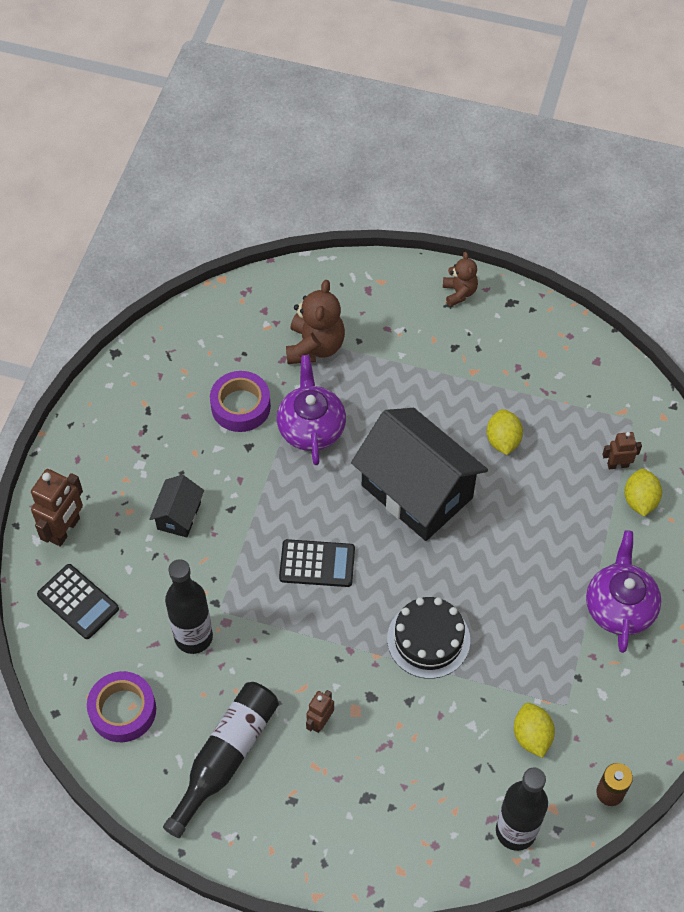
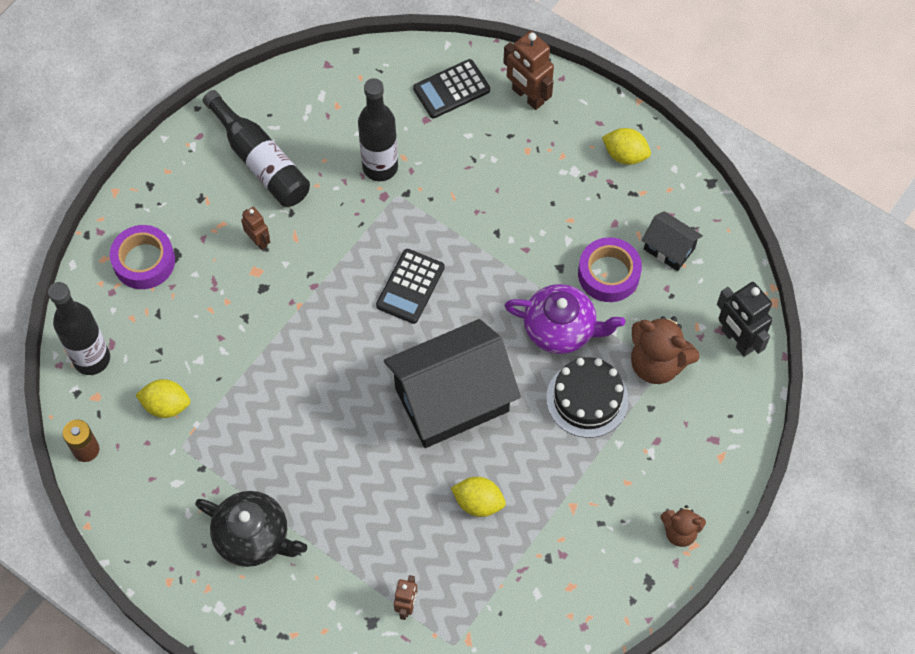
camera: 110 degrees right, 5 degrees up
purple tape [87,671,156,742] -> purple tape moved to [110,225,175,289]
black house [149,475,204,537] -> black house moved to [641,211,703,271]
black cake [387,597,470,679] -> black cake moved to [546,357,629,438]
purple teapot [586,530,661,653] -> black teapot [195,491,307,567]
yellow lemon [624,469,662,516] -> yellow lemon moved to [602,128,651,165]
none -> black robot [717,282,772,357]

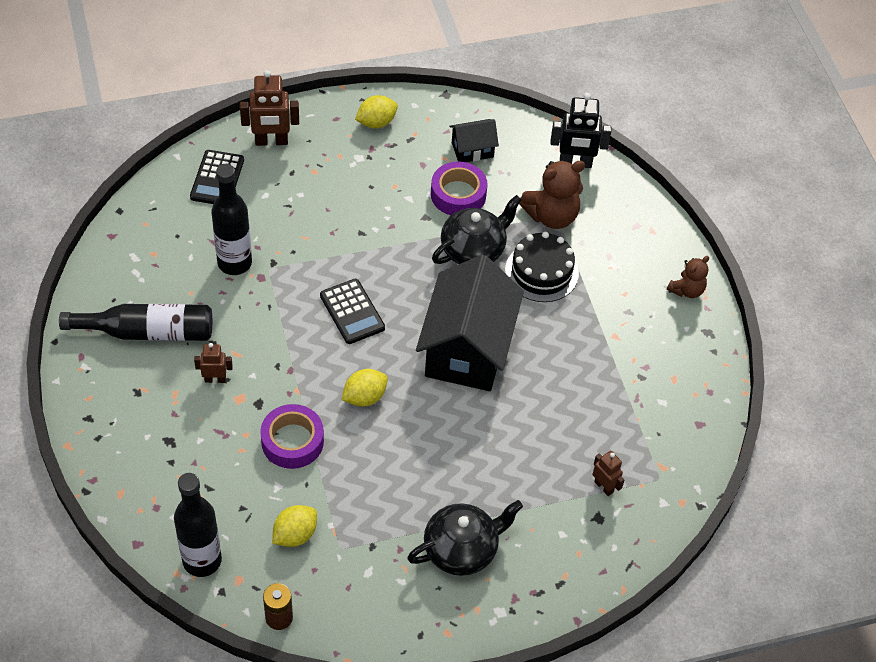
camera: 55 degrees left, 10 degrees down
purple tape [110,225,175,289] -> purple tape moved to [260,404,324,469]
yellow lemon [451,477,506,517] -> yellow lemon moved to [341,369,388,407]
purple teapot [504,284,625,354] -> black teapot [432,195,522,264]

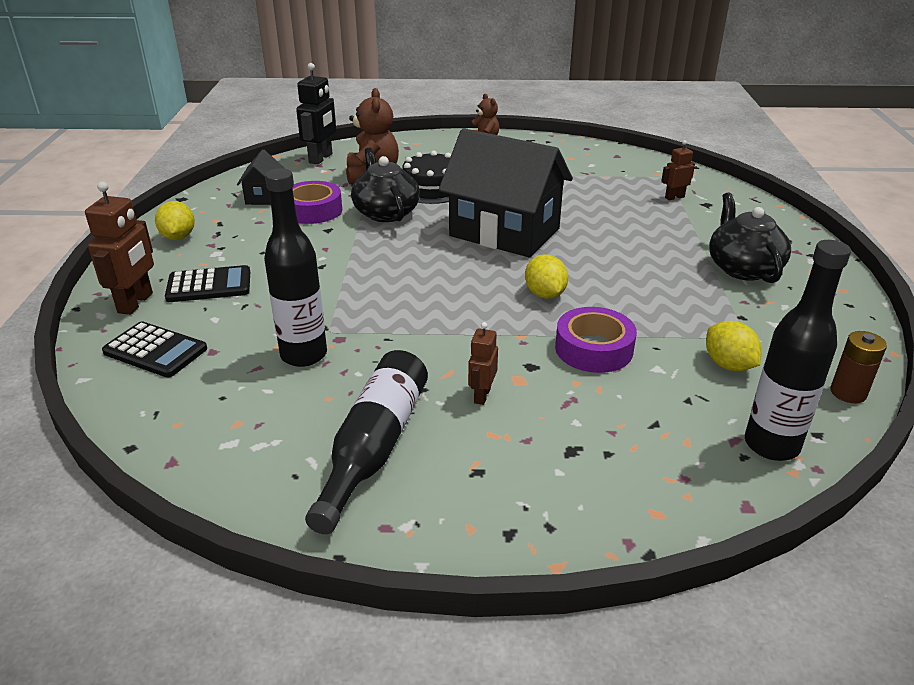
camera: 70 degrees left, 20 degrees down
black calculator [320,279,385,344] -> black calculator moved to [165,265,250,302]

